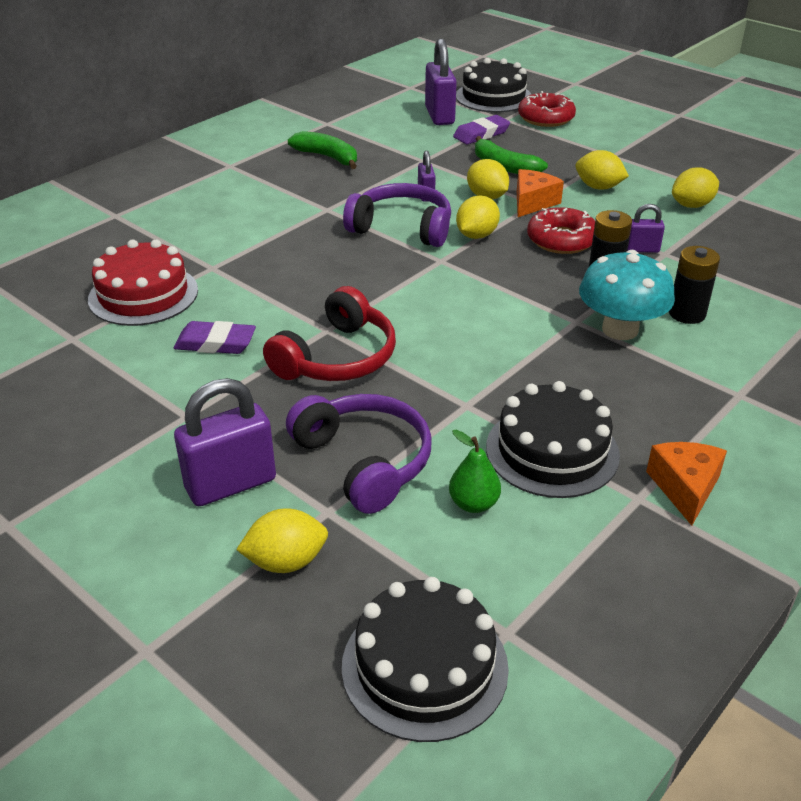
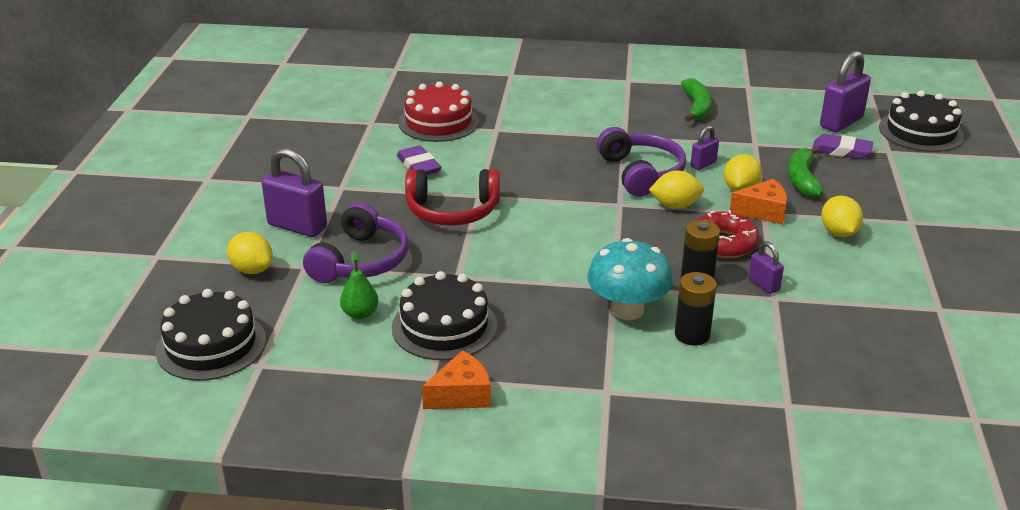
camera: 55 degrees right, 5 degrees down
red donut [518,91,576,127] -> none
yellow lemon [672,167,719,208] -> none

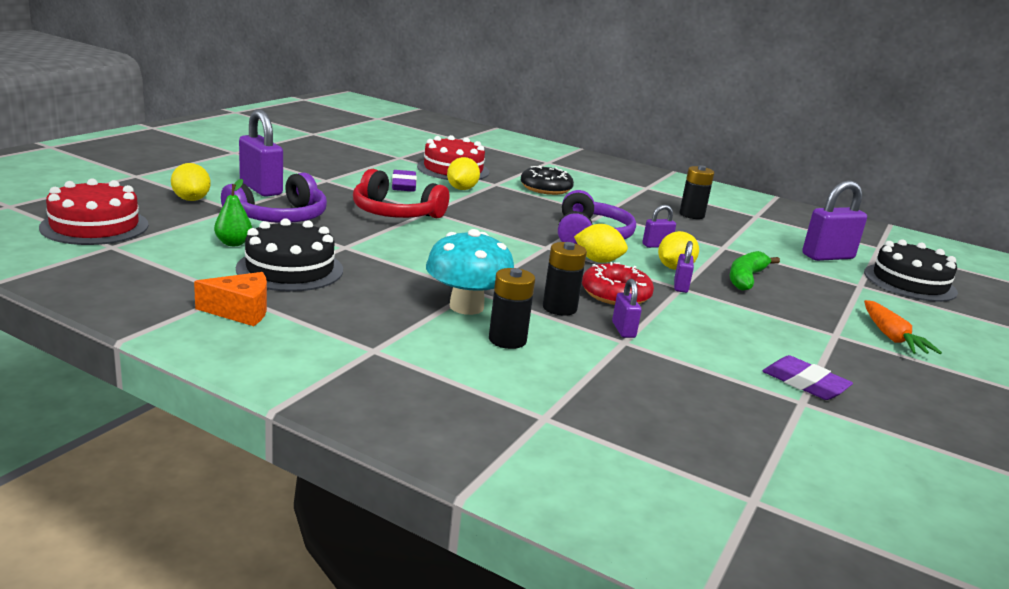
camera: 20 degrees right, 10 degrees down
black cake [156,289,266,381] -> red cake [39,179,149,245]
green banana [681,78,712,122] -> black battery [679,165,714,219]
orange cheese [730,179,787,224] -> purple padlock [674,241,694,293]
purple eraser [812,134,873,159] -> purple eraser moved to [763,355,853,400]
yellow lemon [821,196,863,237] -> yellow lemon moved to [447,157,480,190]
none -> black donut [521,166,574,195]
none -> orange carrot [864,300,942,354]

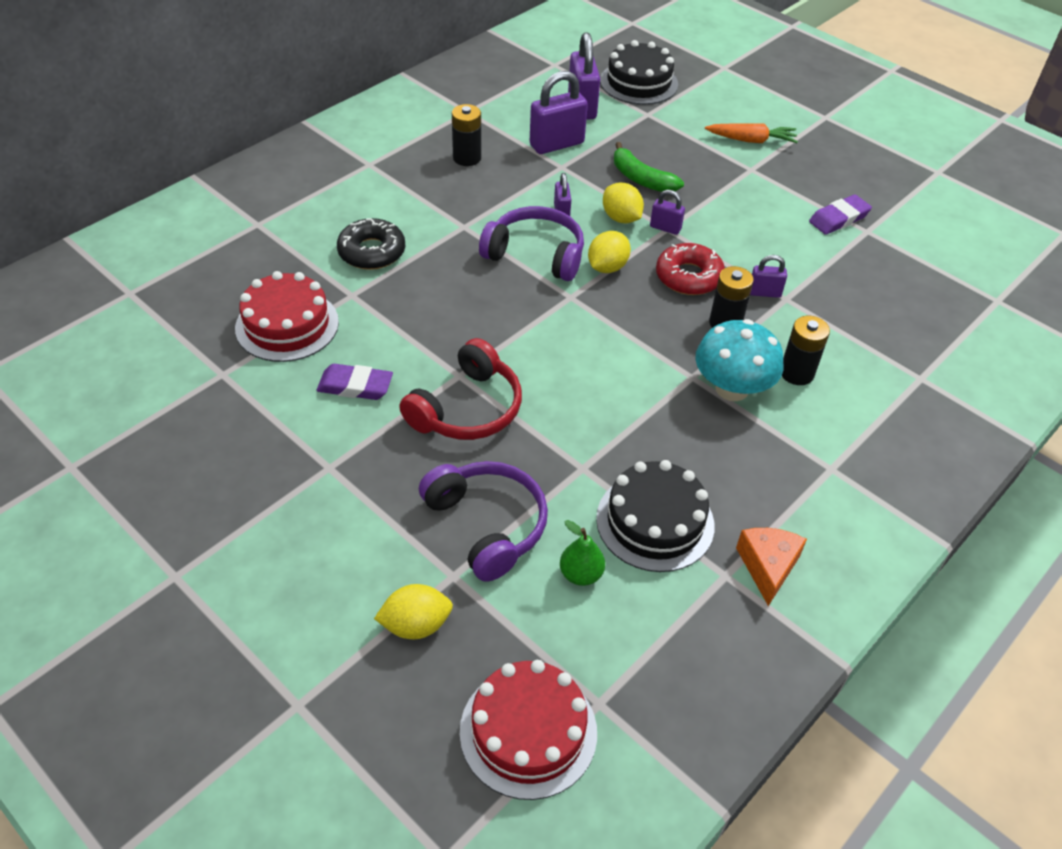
camera: 75 degrees left, 25 degrees up
purple padlock [239,109,283,197] -> purple padlock moved to [530,71,588,154]
yellow lemon [447,157,480,190] -> none

